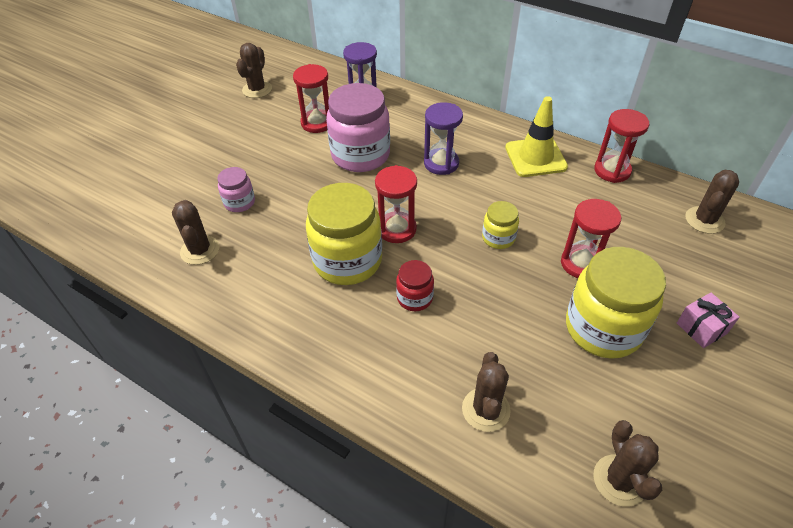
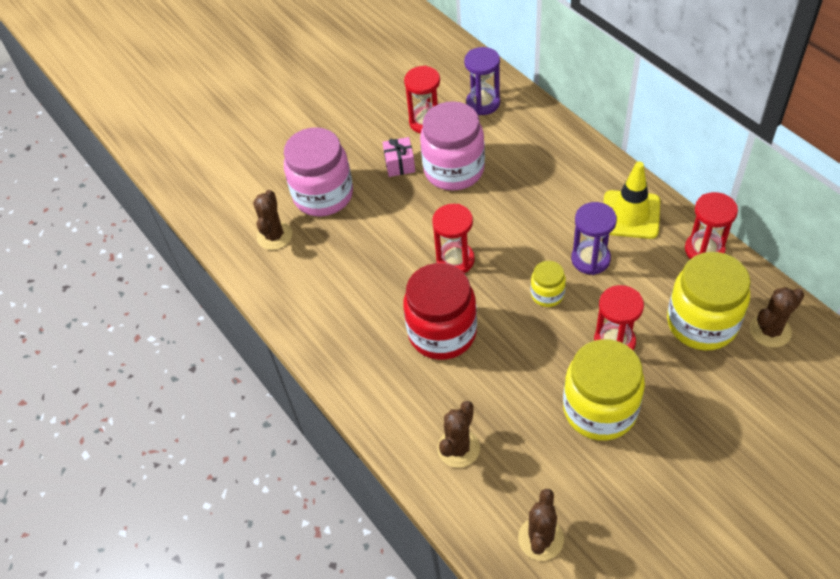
camera: 25 degrees right, 5 degrees up
pink jar [217,167,255,212] -> pink jar [284,127,353,217], size x2.02
brown cactus [236,43,272,98] -> none
yellow jar [306,183,382,285] -> yellow jar moved to [667,252,751,350]
red jar [396,260,434,311] -> red jar [403,263,477,360], size x2.02
purple hourglass [424,102,463,175] -> purple hourglass moved to [571,202,617,275]
pink gift [677,293,740,348] -> pink gift moved to [382,137,415,177]

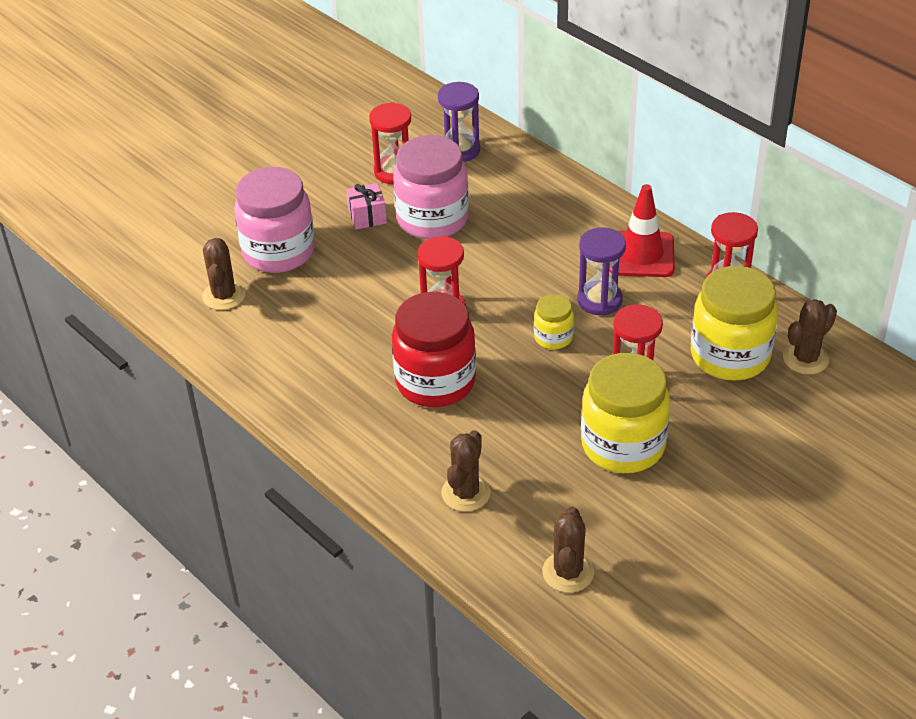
camera: 10 degrees left, 10 degrees down
yellow traffic cone [604,161,660,239] -> red traffic cone [609,184,675,277]

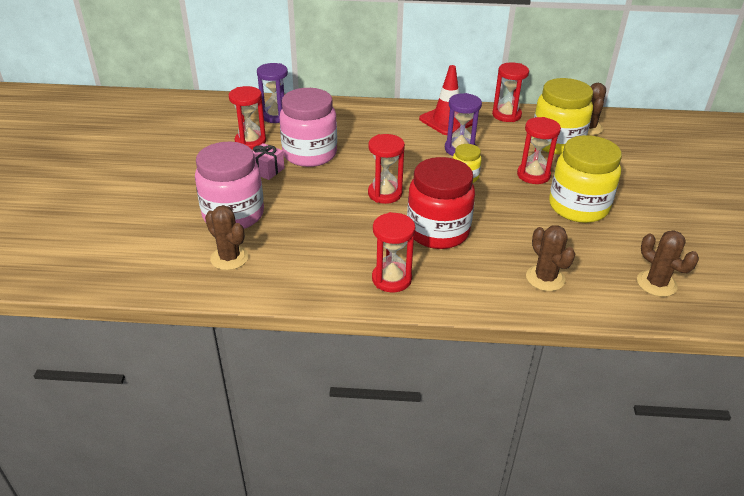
camera: 45 degrees left, 5 degrees down
none -> red hourglass [372,212,415,292]

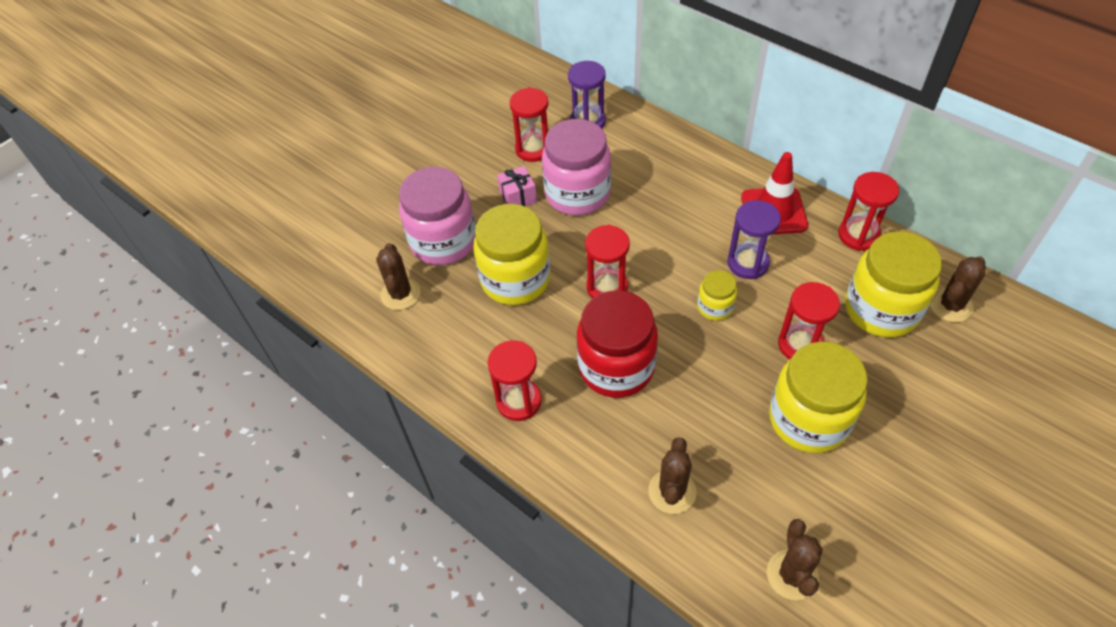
camera: 40 degrees right, 15 degrees up
none -> yellow jar [473,204,550,305]

